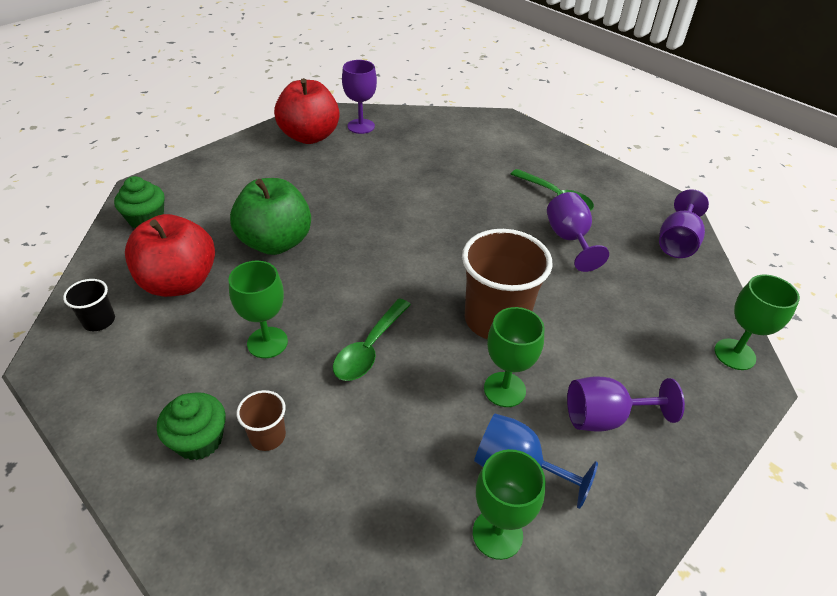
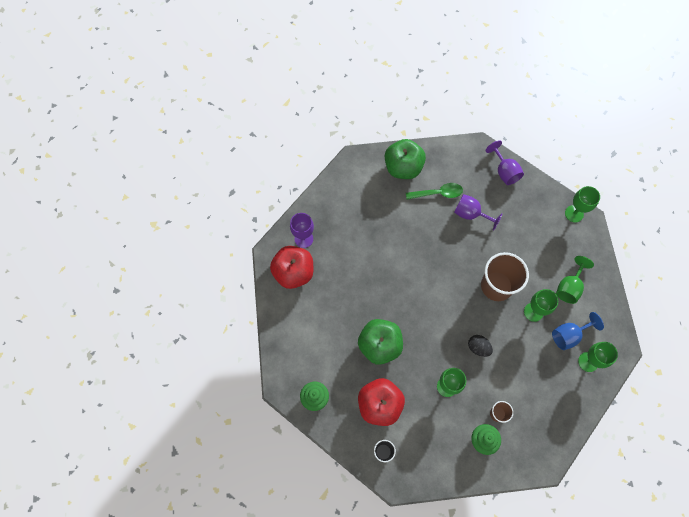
camera: 50 degrees left, 25 degrees up
green spoon [333,299,411,381] -> black egg [468,335,493,357]
purple goblet [567,376,685,432] -> green goblet [556,256,594,304]
none -> green apple [385,139,426,179]

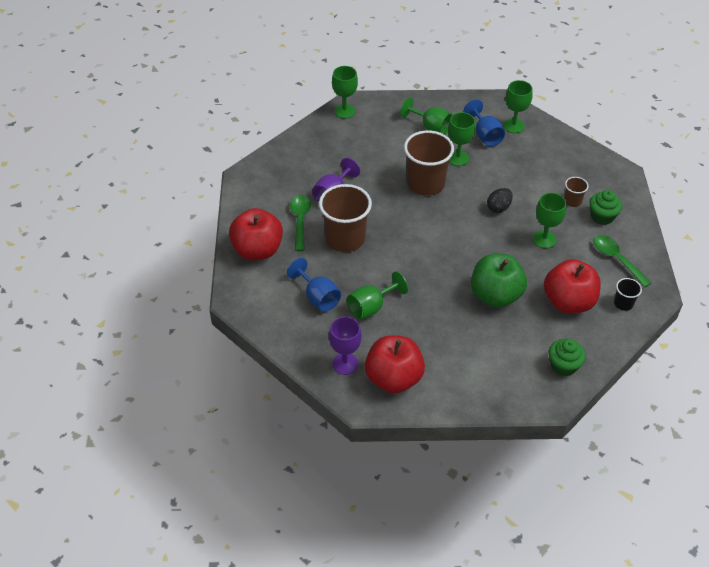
camera: 85 degrees left, 20 degrees down
green apple [385,139,426,179] -> red apple [229,208,283,260]
purple goblet [486,140,524,185] -> none
none -> blue goblet [287,258,341,312]
none -> brown cup [319,184,372,252]
none -> green goblet [347,271,408,320]
none -> green spoon [593,235,651,288]

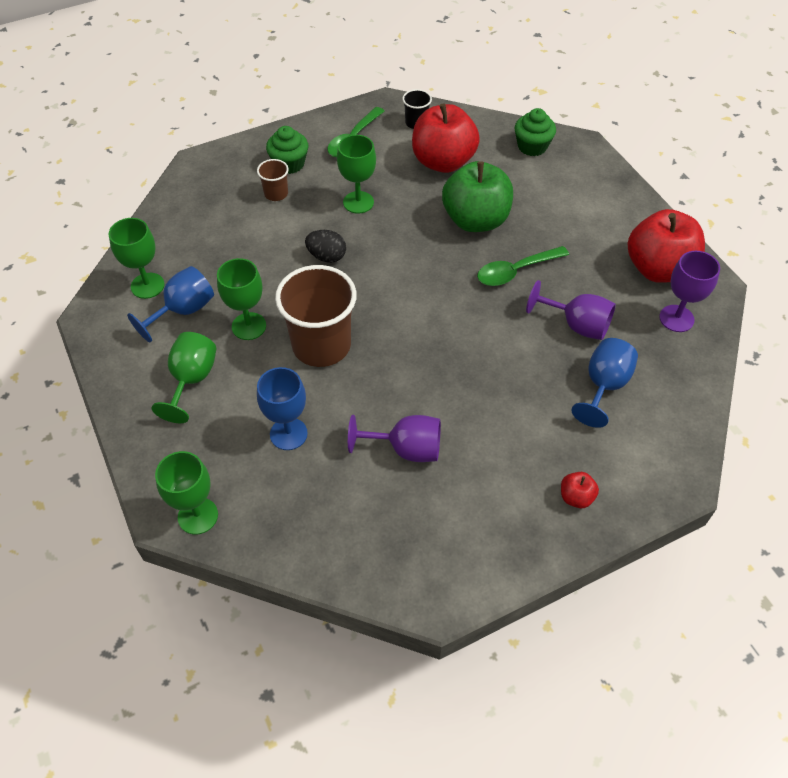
camera: 115 degrees left, 5 degrees up
red apple [229,208,283,260] -> red apple [561,472,599,508], size x0.42
green spoon [290,195,311,251] -> green spoon moved to [477,246,569,286]
brown cup [319,184,372,252] -> none
green goblet [347,271,408,320] -> purple goblet [526,280,616,340]
none -> blue goblet [257,367,308,450]

